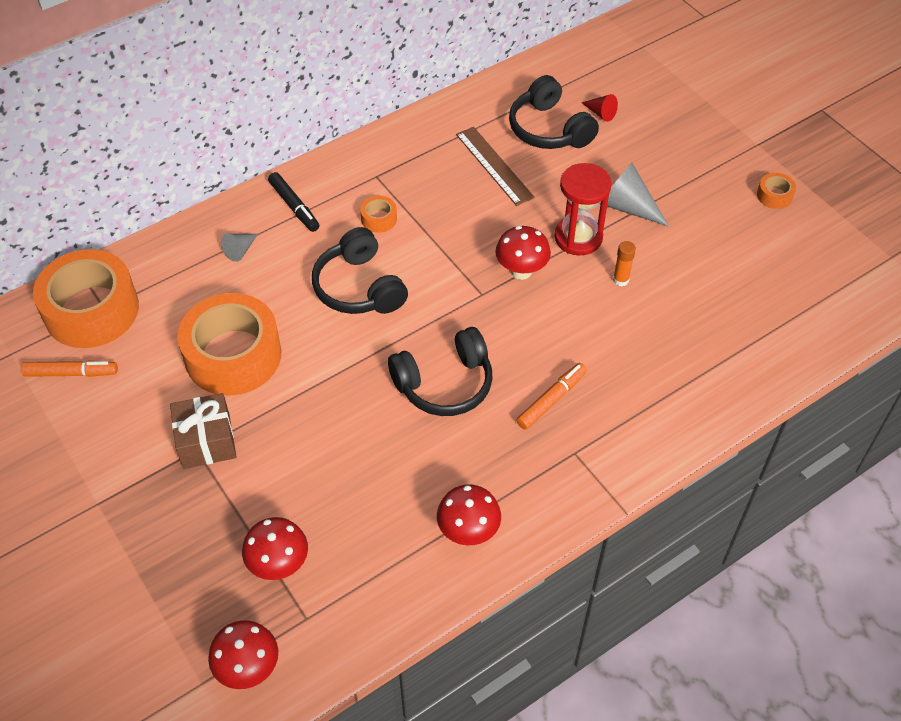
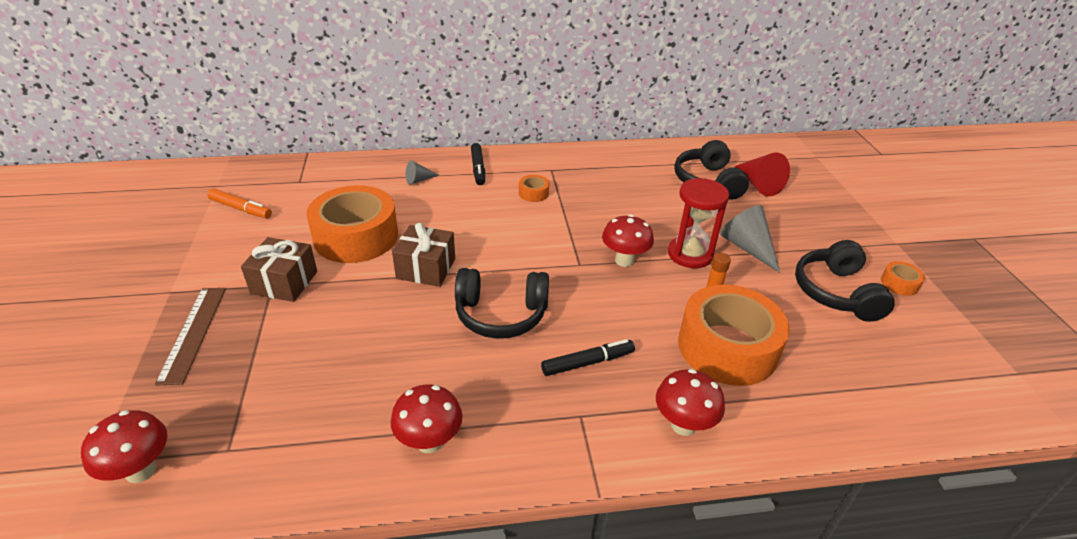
camera: 25 degrees right, 15 degrees down
orange tape [33,249,139,348] -> orange tape moved to [678,285,790,386]
red mushroom [242,517,308,580] -> red mushroom moved to [656,369,725,436]
black headphones [312,227,408,314] -> black headphones moved to [795,240,895,322]
brown ruler [456,127,535,206] -> brown ruler moved to [155,288,226,386]
orange marker [516,363,587,430] -> black marker [541,339,635,376]
red cone [581,94,618,122] -> red cone [735,152,790,196], size x1.81
none -> brown gift [392,223,455,287]

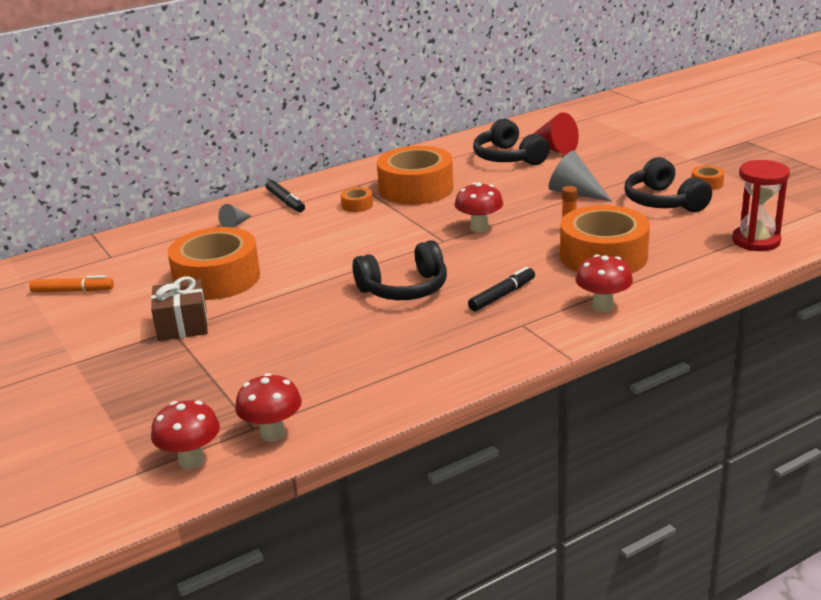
camera: 20 degrees left, 10 degrees down
brown ruler [155,288,226,386] -> none
red mushroom [390,384,463,453] -> red mushroom moved to [235,373,302,441]
brown gift [392,223,455,287] -> none
red hourglass [668,178,729,268] -> red hourglass moved to [732,160,790,251]
none -> orange tape [377,146,453,205]

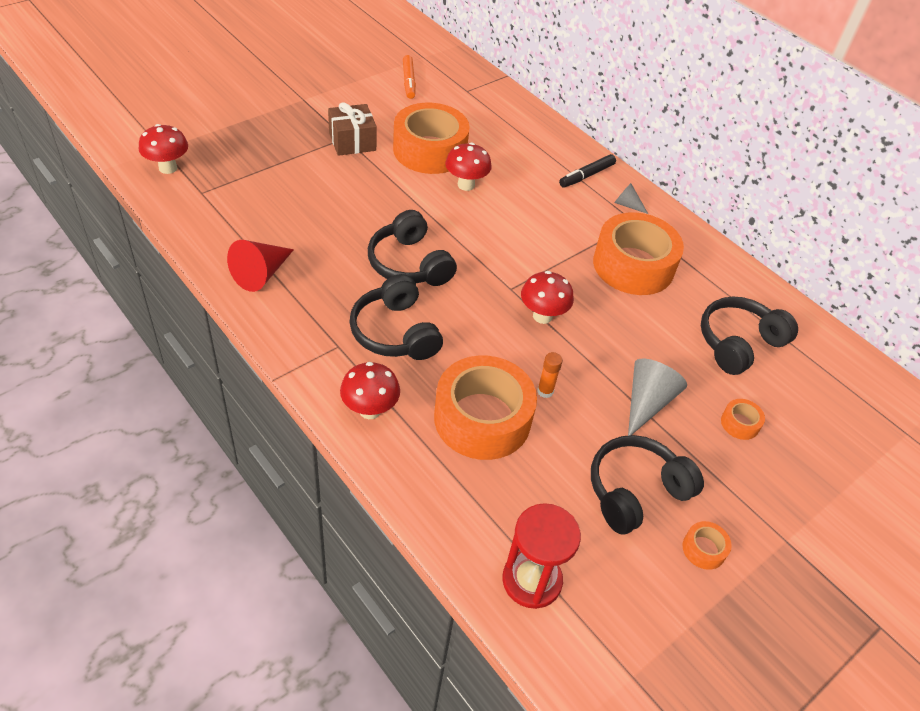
camera: 75 degrees right, 20 degrees up
grey cone [218,204,251,228] -> grey cone moved to [614,183,648,214]
red mushroom [235,373,302,441] -> red mushroom moved to [445,143,492,191]
orange tape [341,187,373,212] -> orange tape moved to [721,399,765,440]
black marker [468,267,535,311] -> black headphones [349,274,443,360]
red cone [533,112,579,155] -> red cone moved to [227,240,294,292]

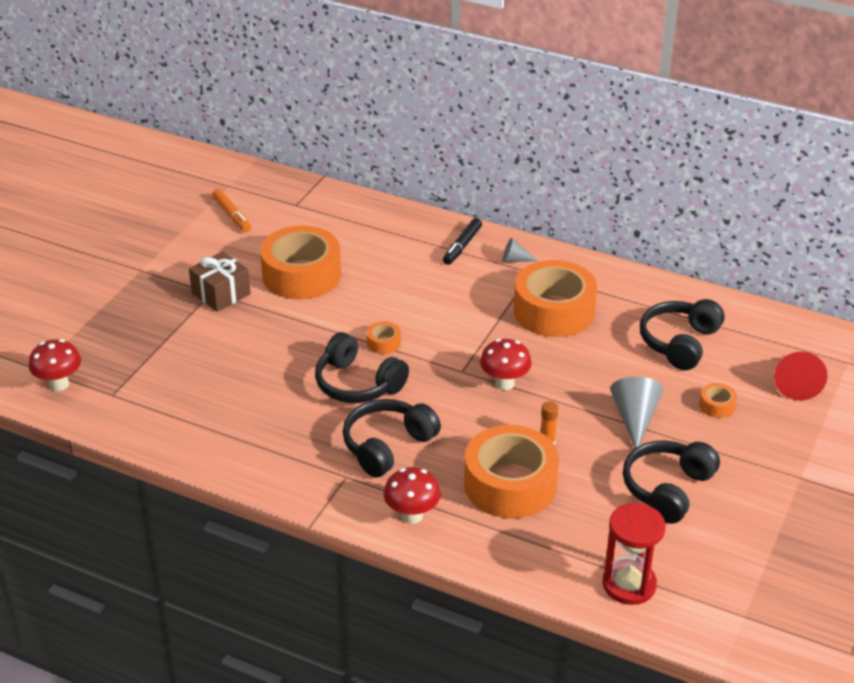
camera: 20 degrees left, 10 degrees down
red cone [227,240,294,292] -> red cone moved to [774,352,828,401]
black headphones [349,274,443,360] -> black headphones turned 90 degrees clockwise [343,399,441,477]
red mushroom [445,143,492,191] -> none
orange tape [683,521,732,570] -> orange tape moved to [367,322,401,354]

